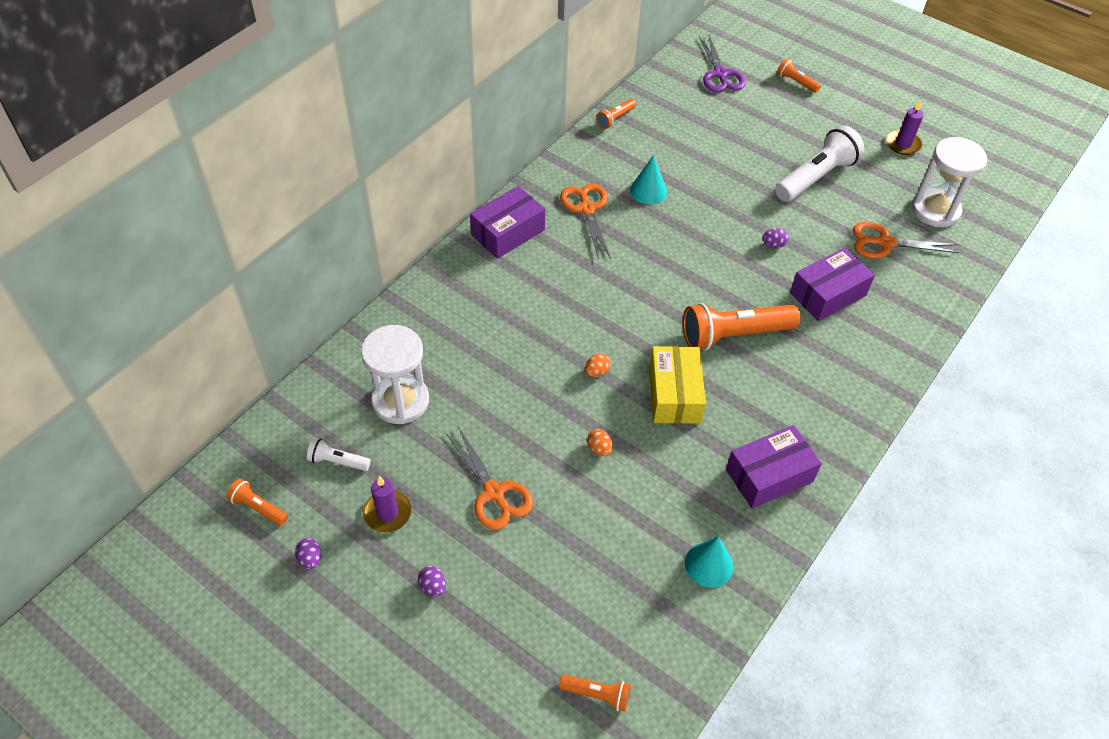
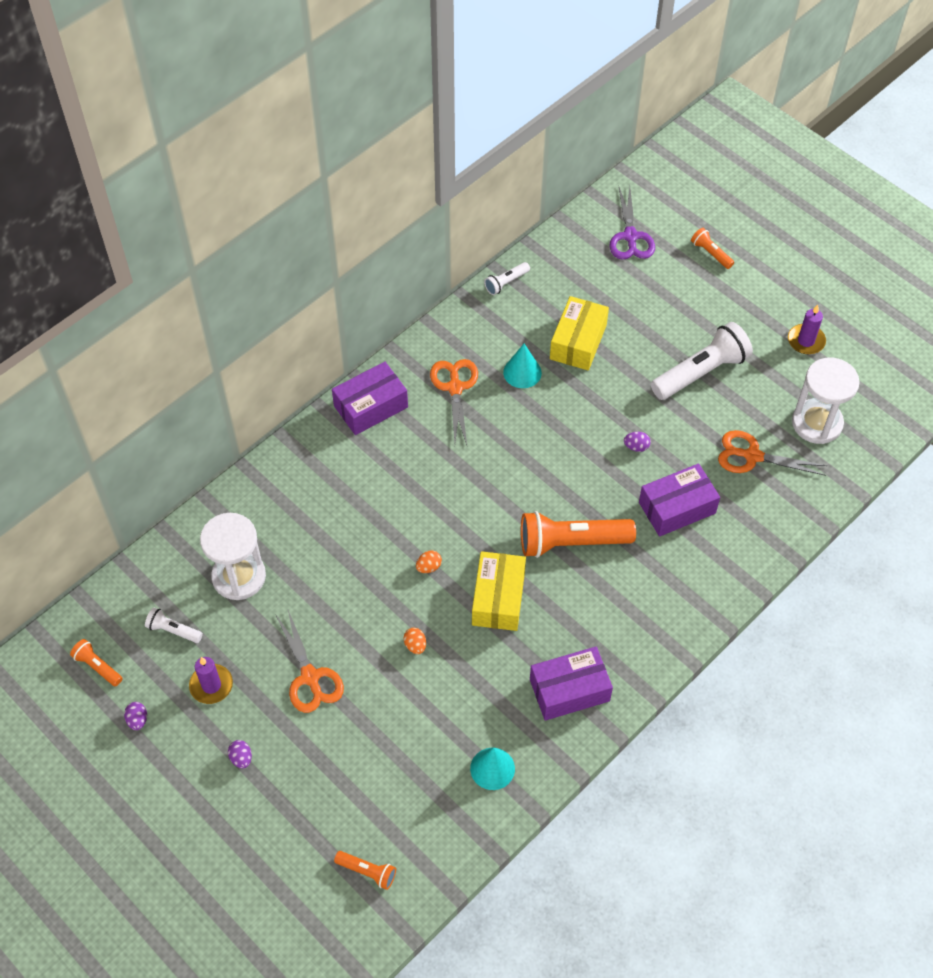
camera: 10 degrees right, 5 degrees up
orange flashlight [596,99,636,129] -> white flashlight [484,262,530,295]
none -> yellow box [550,296,609,370]

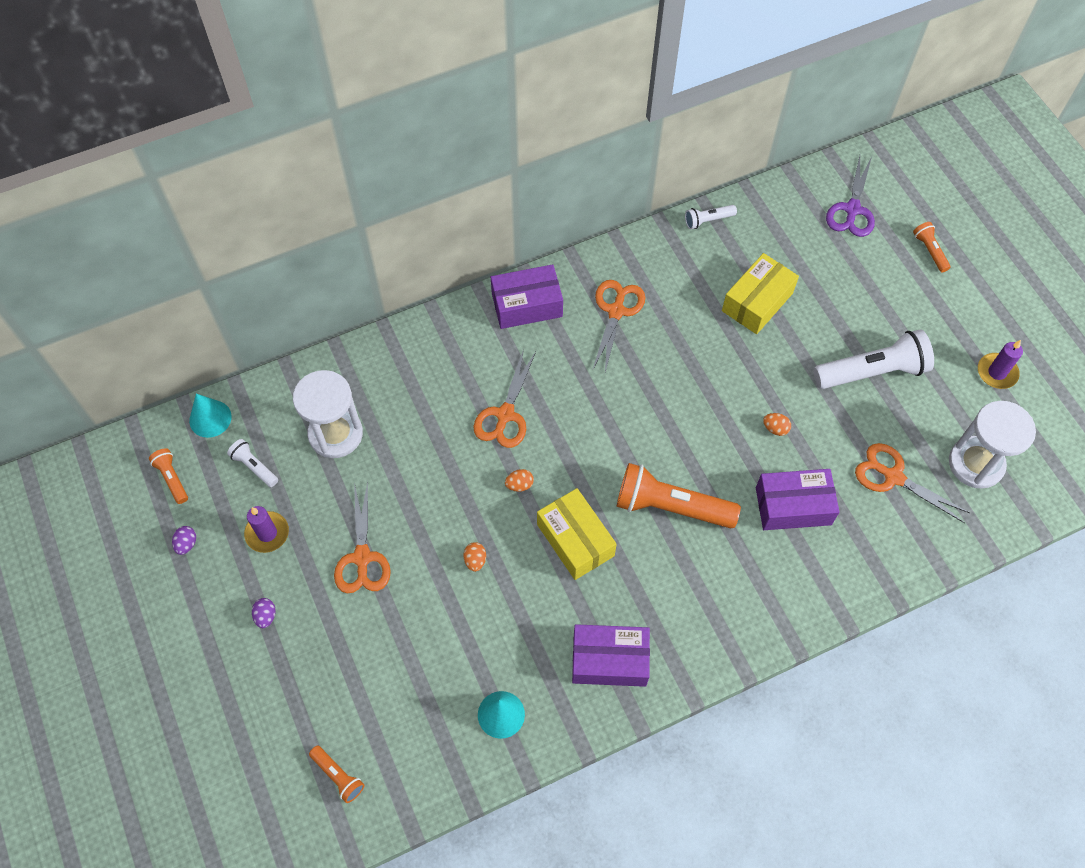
camera: 20 degrees right, 5 degrees up
yellow box [472,551,526,631] -> yellow box turned 60 degrees counterclockwise [537,488,617,580]
turquoise cone [503,344,542,388] -> turquoise cone moved to [189,394,232,438]
purple egg [624,432,651,452] -> orange egg [763,413,791,436]
none -> orange scissors [473,349,536,448]

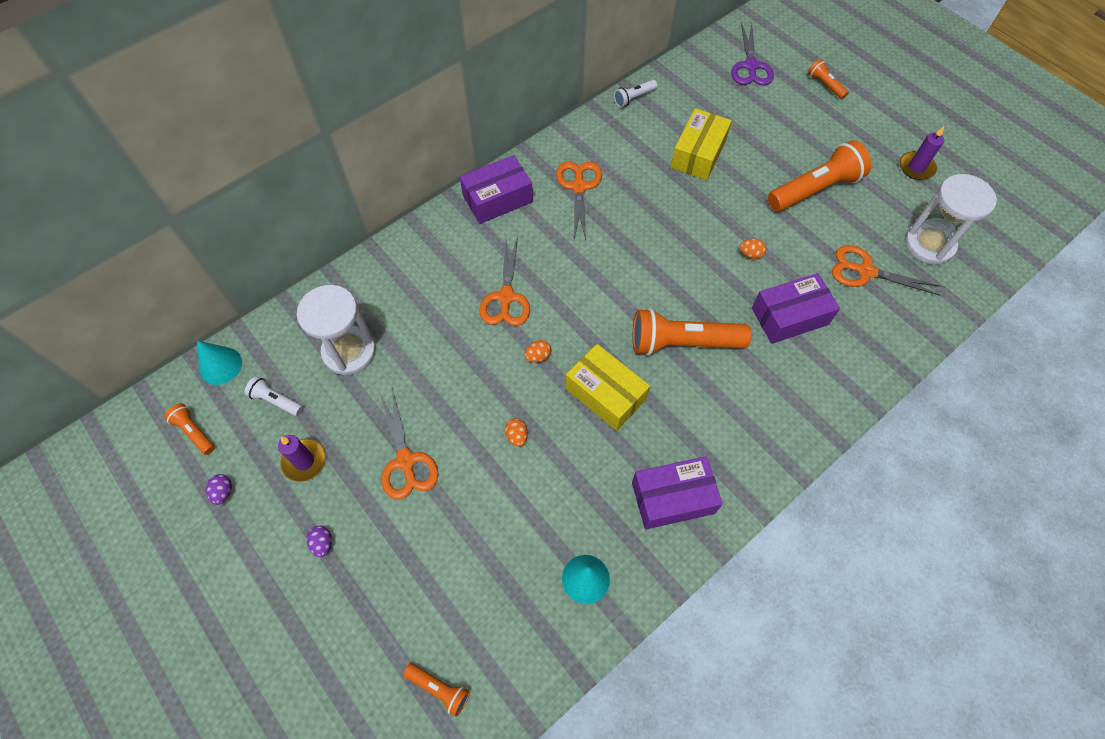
camera: 15 degrees left, 0 degrees up
white flashlight [814,330,934,389] -> orange flashlight [768,140,872,211]

